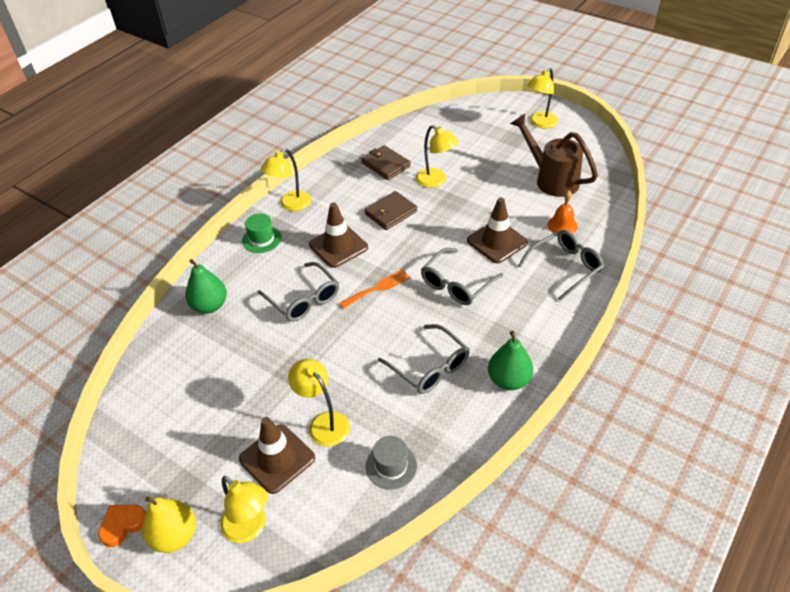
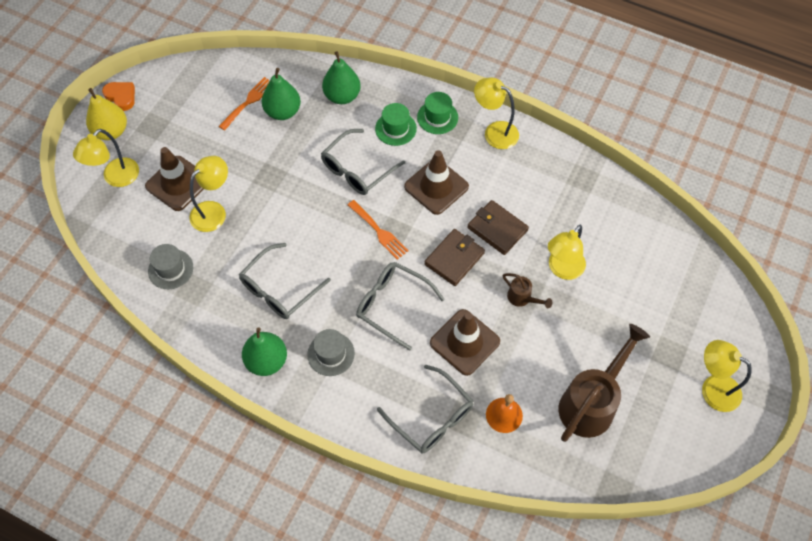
camera: 80 degrees right, 15 degrees up
brown wallet [362,145,411,180] -> brown wallet moved to [425,229,485,286]
none -> orange fork [218,77,270,131]
none -> green pear [262,68,301,120]
none -> grey hat [307,329,355,376]
none -> green hat [375,103,417,146]
none -> brown watering can [503,273,552,308]

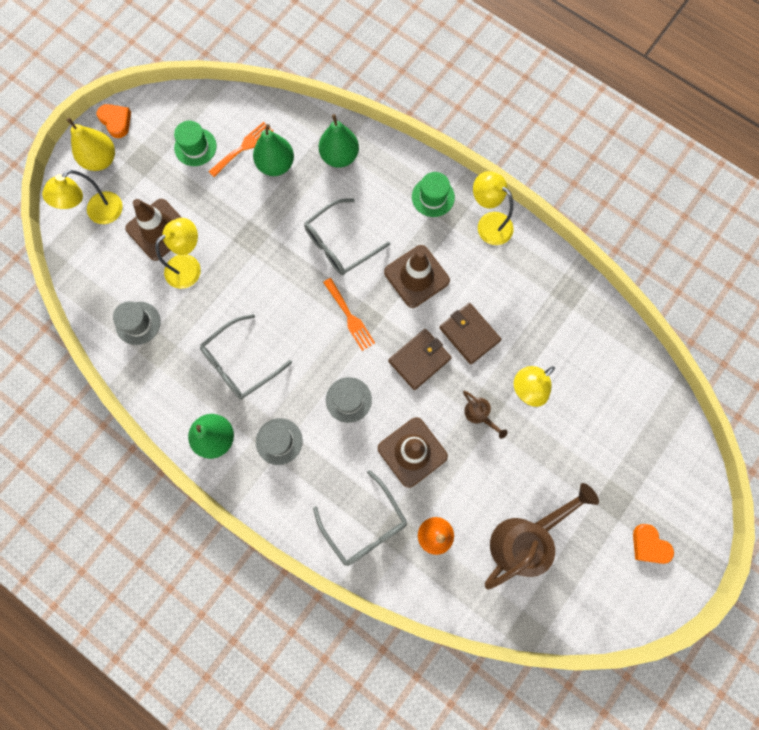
camera: 10 degrees right, 15 degrees up
grey glasses [356,262,445,351] -> grey hat [326,377,372,423]
green hat [375,103,417,146] -> green hat moved to [174,121,217,166]
yellow lamp [702,340,752,412] -> orange heart [633,524,674,564]

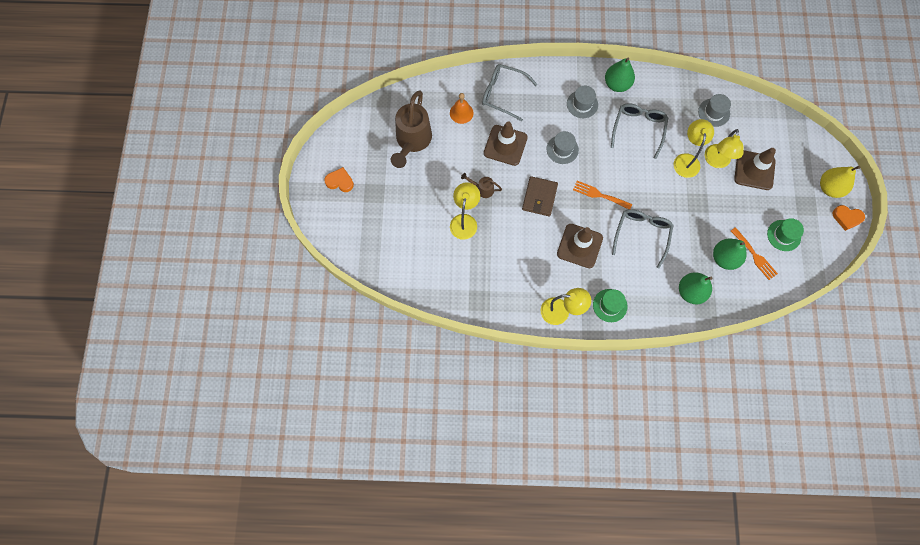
camera: 145 degrees right, 5 degrees down
yellow lamp [42,170,123,224] -> yellow lamp moved to [673,119,714,178]
orange fork [208,122,273,177] -> orange fork turned 45 degrees counterclockwise [731,227,778,280]
brown wallet [439,303,501,365] -> none

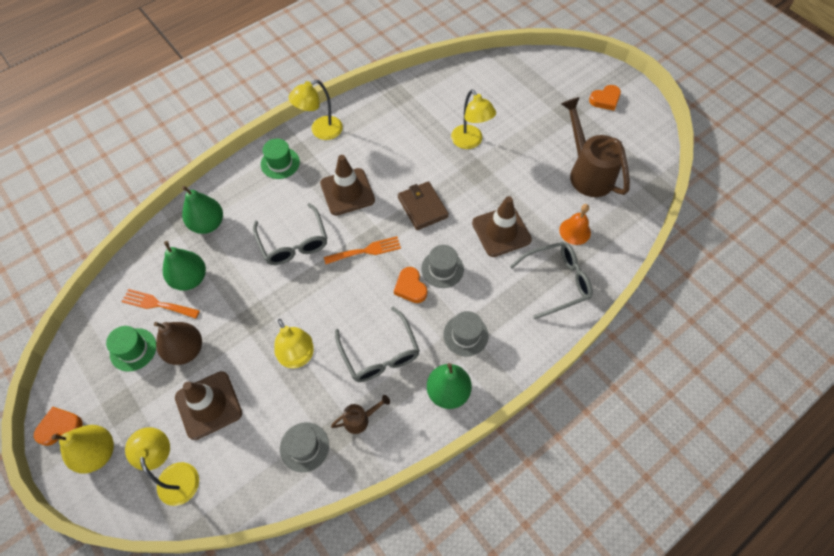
camera: 140 degrees right, 10 degrees down
brown watering can [461,173,502,198] -> brown watering can moved to [331,395,390,434]
yellow lamp [705,129,744,168] -> yellow lamp moved to [125,427,199,506]
none -> brown pear [154,322,202,365]
none -> orange heart [394,267,427,303]

